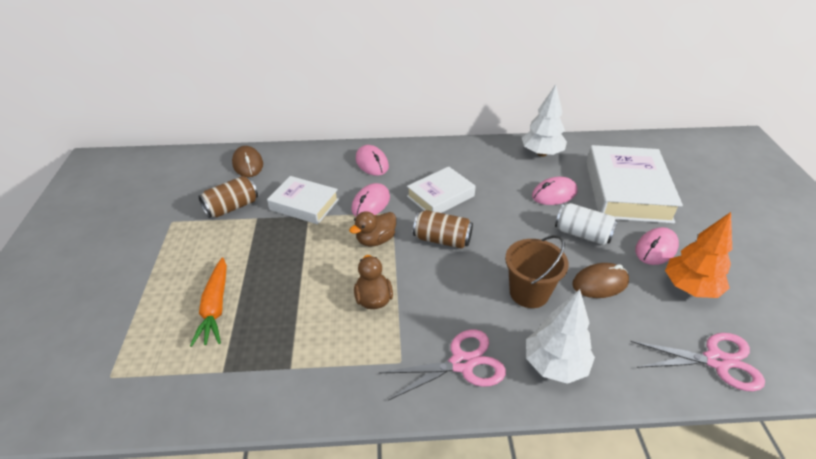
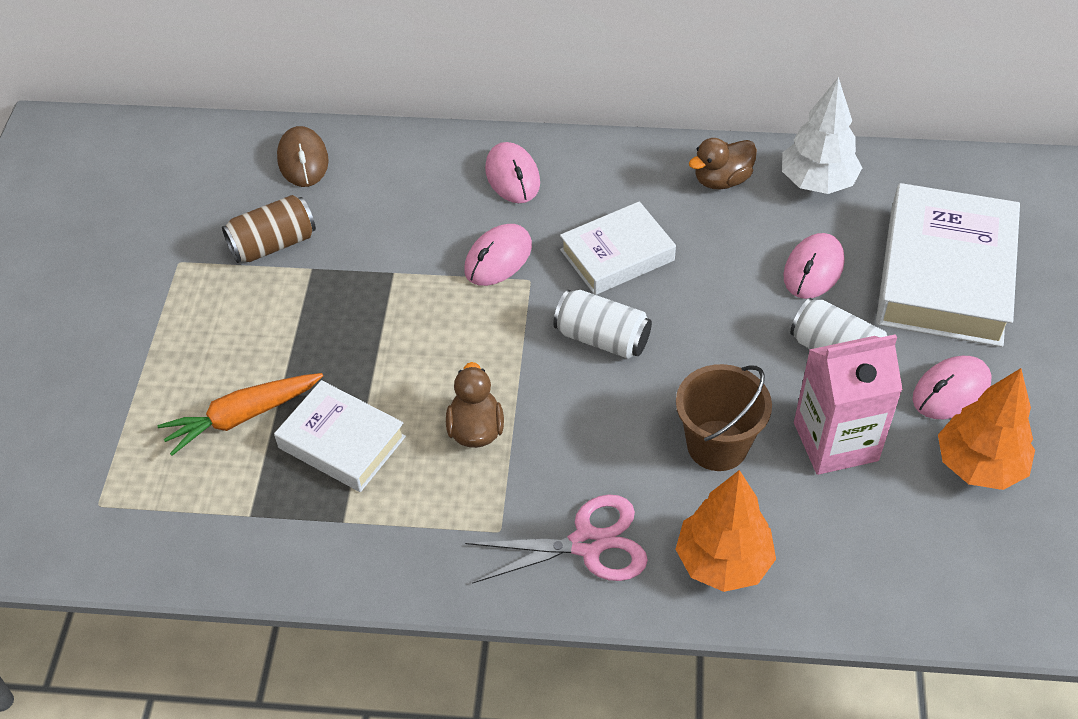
camera: 10 degrees right, 10 degrees up
orange carrot [190,257,227,347] -> orange carrot turned 60 degrees clockwise [158,373,323,456]
white book [267,176,339,224] -> white book moved to [274,380,406,492]
brown duck [349,211,396,246] -> brown duck moved to [689,138,757,190]
brown can [413,210,473,249] -> white can [553,290,652,359]
white tree [526,289,595,384] -> orange tree [675,470,776,592]
pink mouse [532,177,577,205] -> pink mouse turned 45 degrees counterclockwise [783,233,845,299]
brown mouse [572,263,629,298] -> pink carton [794,334,903,475]
pink scissors [630,333,765,391] -> none

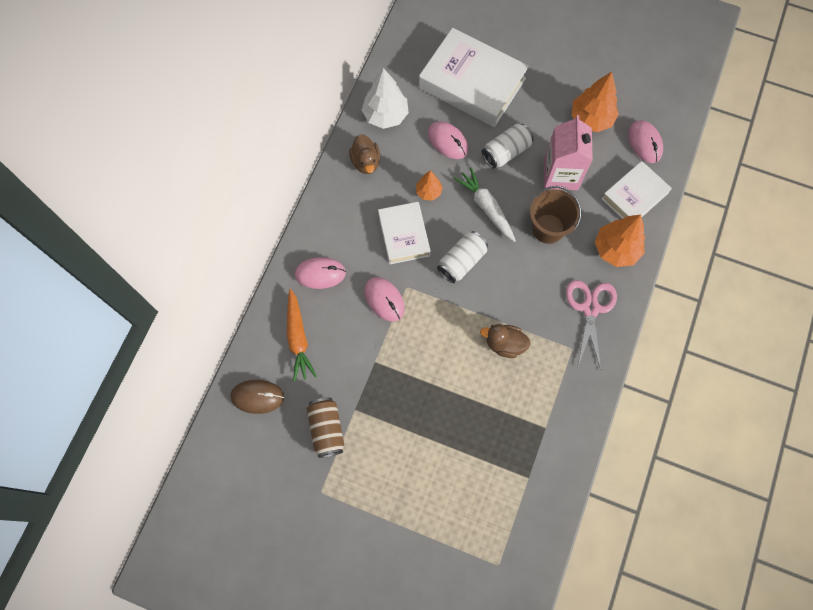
camera: 75 degrees left, 20 degrees up
orange carrot [158,373,323,456] -> orange carrot moved to [287,289,317,382]
white book [274,380,406,492] -> white book moved to [601,161,672,219]
pink mouse [912,356,992,419] -> pink mouse moved to [628,120,663,163]
none -> orange tree [416,171,443,201]
none -> white carrot [454,167,516,242]

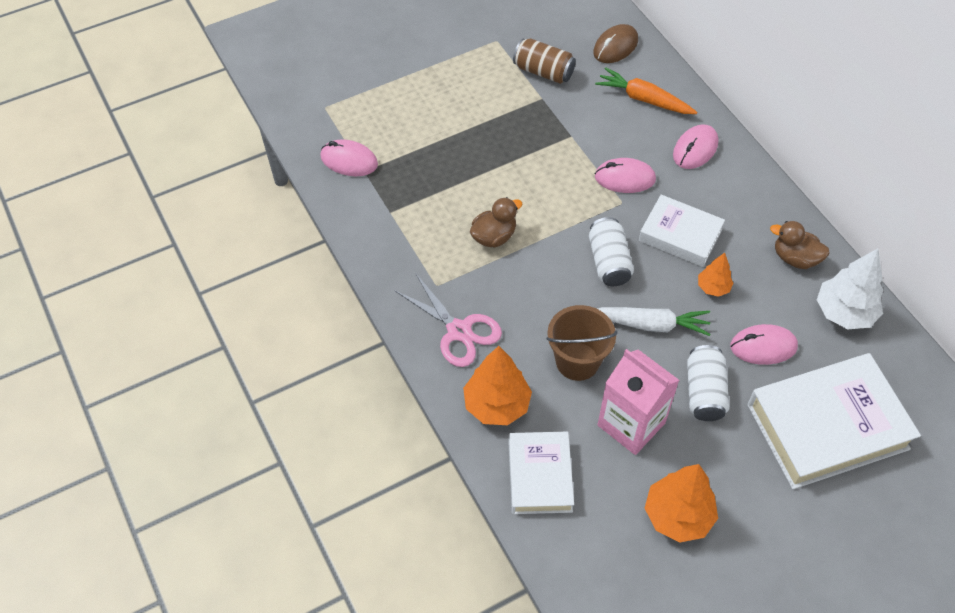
camera: 130 degrees right, 15 degrees down
pink mouse [628,120,663,163] -> pink mouse moved to [320,139,378,176]

